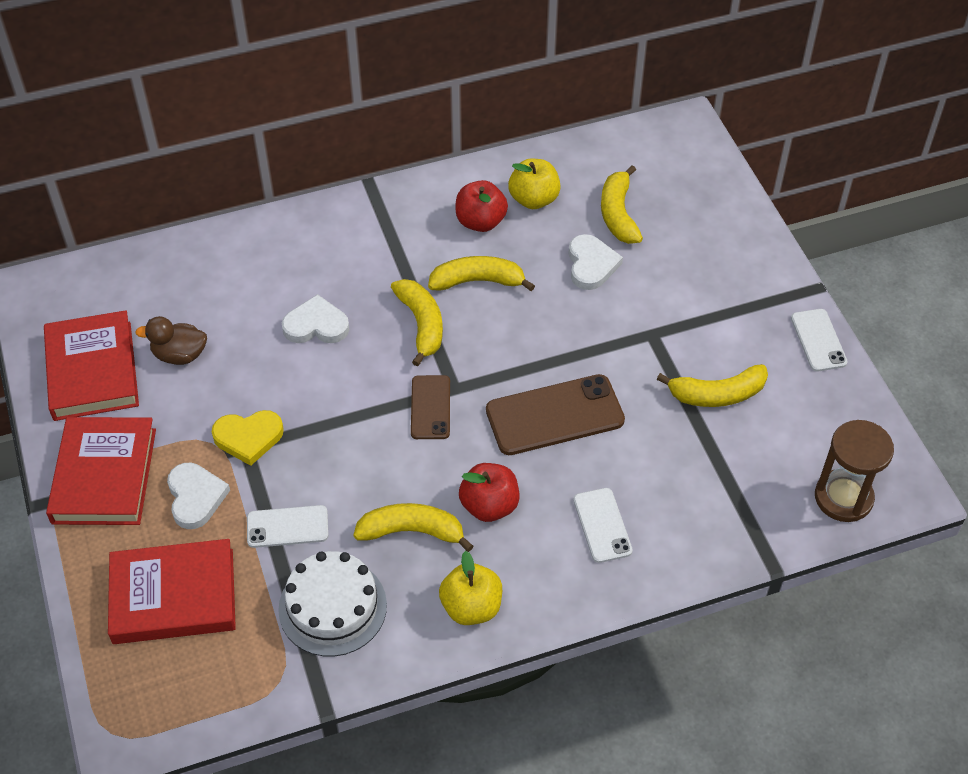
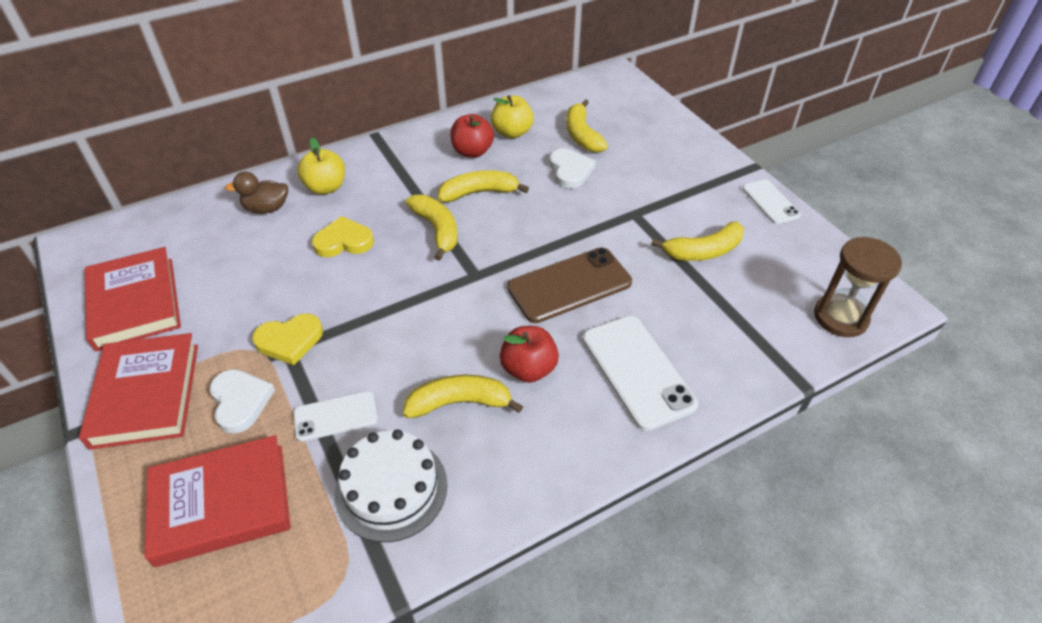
camera: 10 degrees left, 5 degrees down
brown duck [135,316,207,365] -> brown duck moved to [225,172,288,214]
white heart [282,294,349,343] -> yellow heart [312,216,374,257]
brown phone [411,375,450,439] -> none
yellow apple [439,551,502,625] -> yellow apple moved to [298,138,345,195]
white phone [573,488,633,563] -> white phone [583,315,698,431], size x1.70

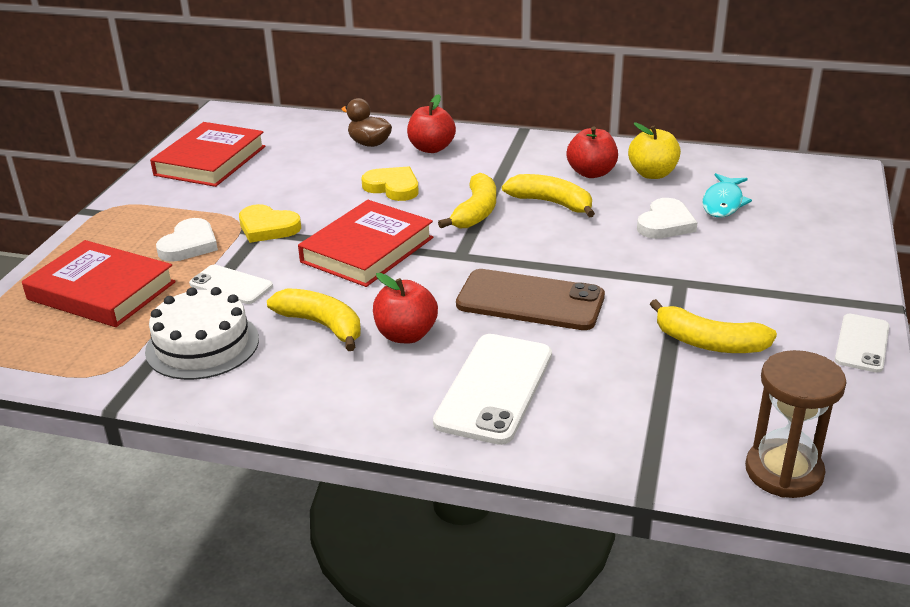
camera: 45 degrees right, 15 degrees down
red book [79,333,198,450] -> red book moved to [298,200,433,287]
yellow apple [298,138,345,195] -> red apple [407,94,456,153]
yellow banana [566,99,608,153] -> turquoise fish [702,173,752,217]

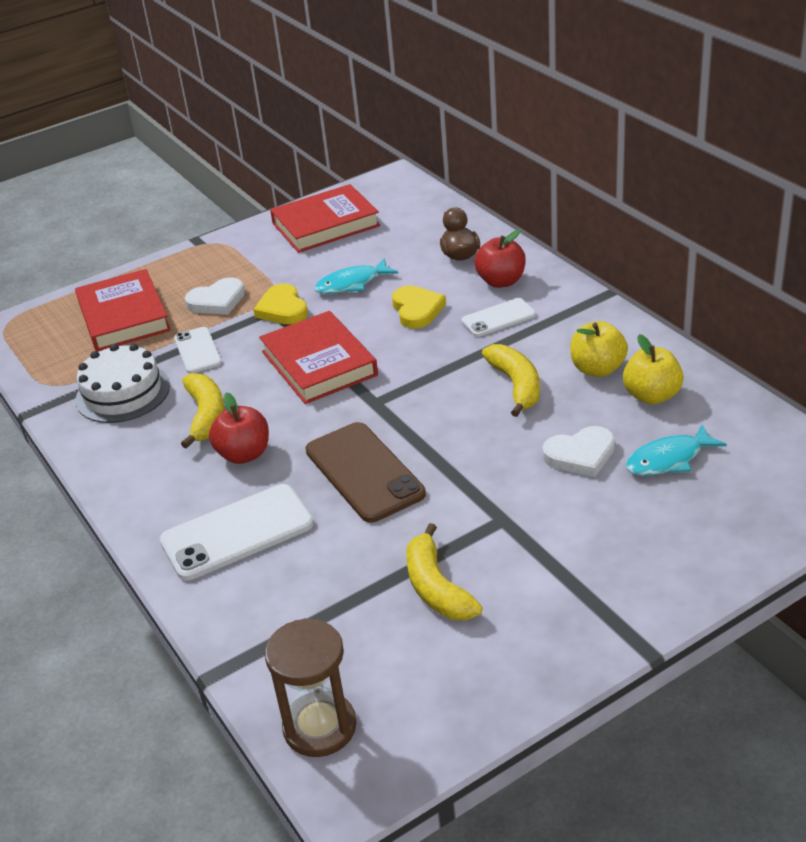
camera: 45 degrees right, 5 degrees up
red book [298,200,433,287] -> red book turned 75 degrees clockwise [259,311,378,404]
yellow banana [438,173,496,228] -> none
red apple [566,127,618,178] -> yellow apple [570,321,628,377]
white phone [835,314,890,373] -> white phone moved to [461,298,536,337]
none -> turquoise fish [314,258,398,294]

